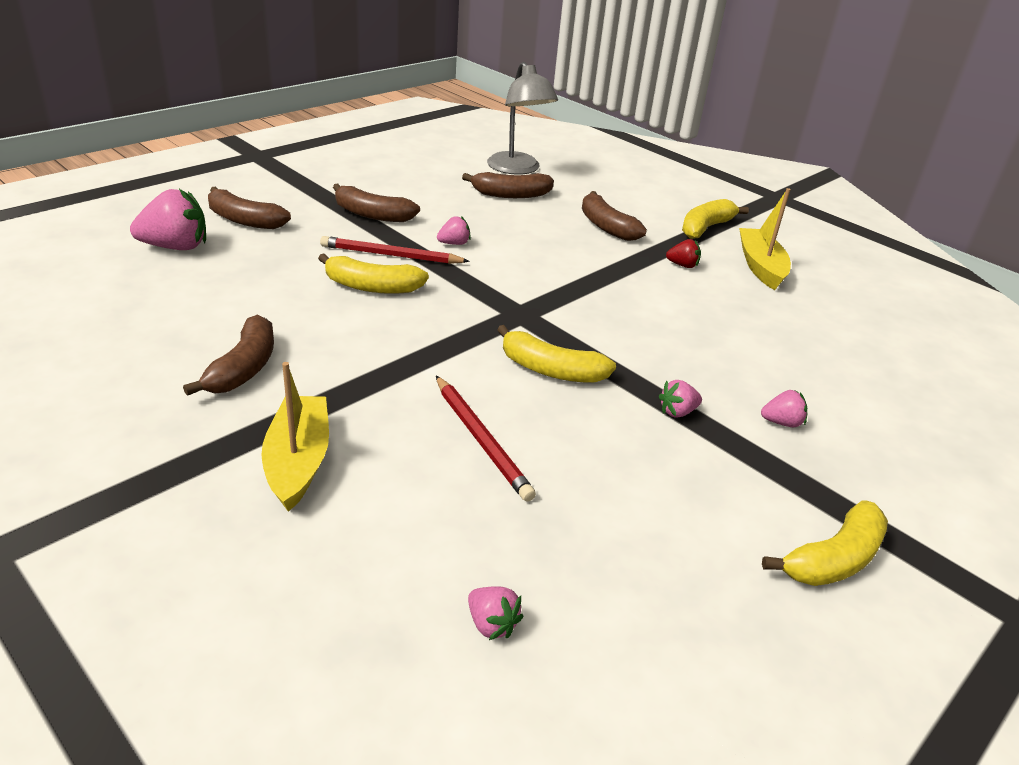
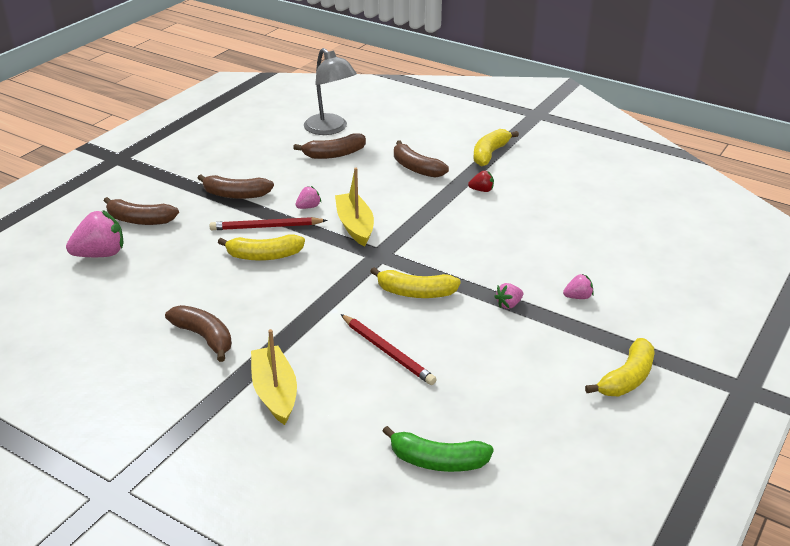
camera: 10 degrees left, 0 degrees up
brown banana [183,315,274,396] -> brown banana turned 45 degrees counterclockwise [165,305,232,362]
pink strawberry [468,586,523,640] -> green banana [382,426,494,472]
yellow boat [739,188,791,290] -> yellow boat moved to [335,168,374,246]

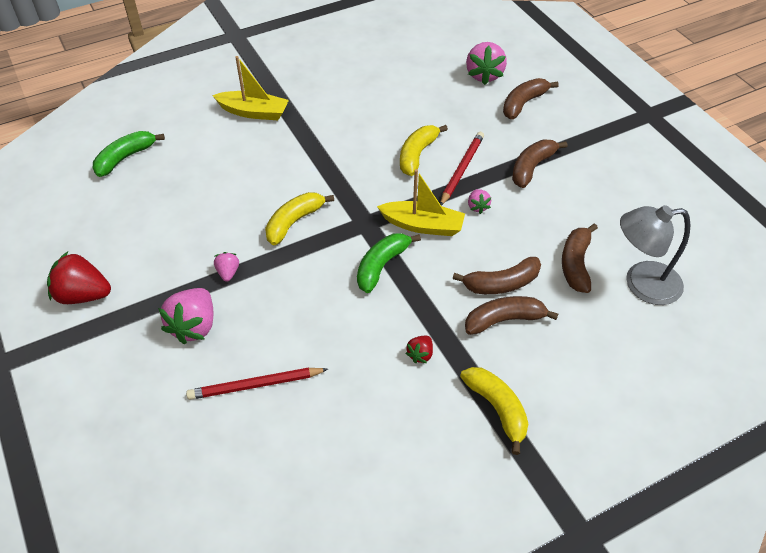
camera: 120 degrees right, 15 degrees up
brown banana [165,305,232,362] -> brown banana moved to [453,257,541,294]
red pencil [341,314,437,385] -> red pencil moved to [186,368,328,400]
pink strawberry [563,274,594,299] -> pink strawberry [158,288,213,344], size x1.97
yellow banana [585,338,654,396] -> red strawberry [47,252,111,304]
none -> green banana [357,233,421,293]

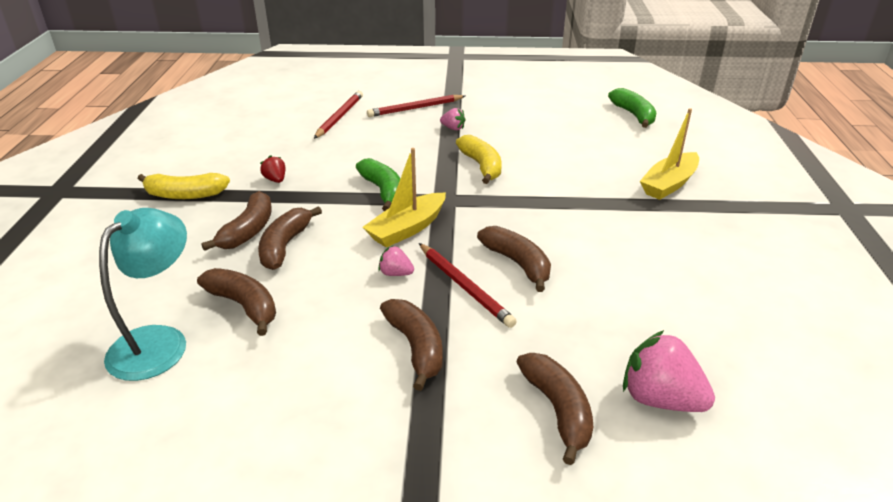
camera: 120 degrees right, 15 degrees down
red strawberry [47,252,111,304] -> none
pink strawberry [158,288,213,344] -> red pencil [367,95,465,117]
yellow banana [400,125,448,176] -> brown banana [477,226,551,292]
grey lamp [620,205,690,305] -> turquoise lamp [99,208,187,381]

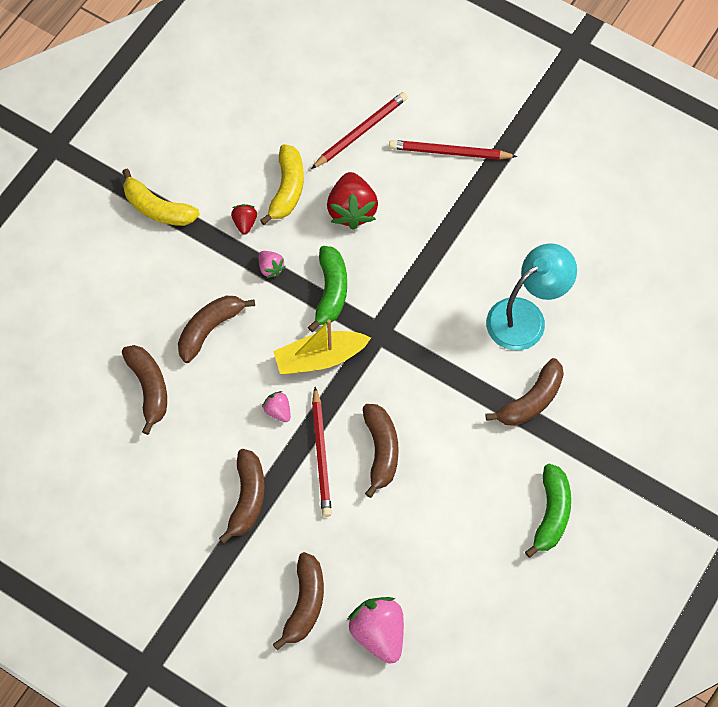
camera: 30 degrees right, 30 degrees up
turquoise lamp [99,208,187,381] -> turquoise lamp moved to [486,243,577,350]
brown banana [201,191,272,251] -> brown banana moved to [486,358,564,426]
pink strawberry [440,108,466,130] -> pink strawberry moved to [259,251,286,278]
yellow banana [456,135,502,184] -> yellow banana moved to [260,144,304,225]
green banana [608,88,656,128] -> green banana moved to [525,464,571,558]
yellow boat [640,108,699,200] -> none
none -> red strawberry [327,172,378,230]

